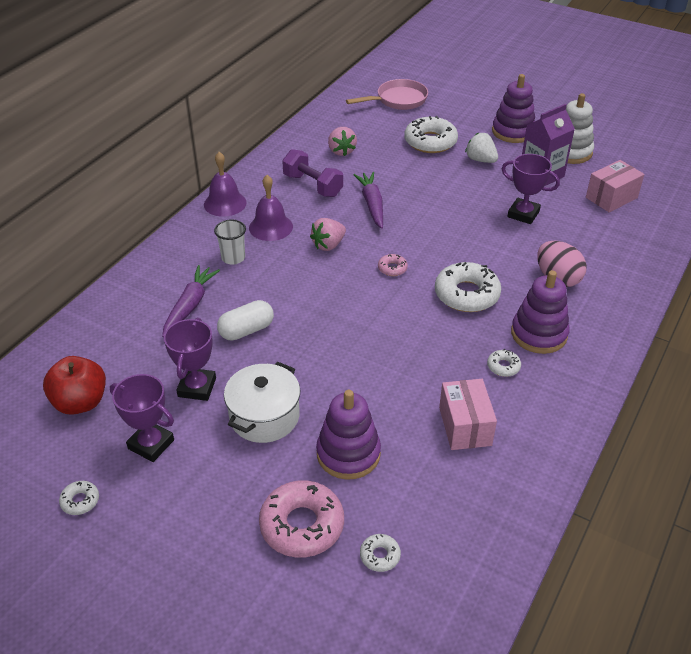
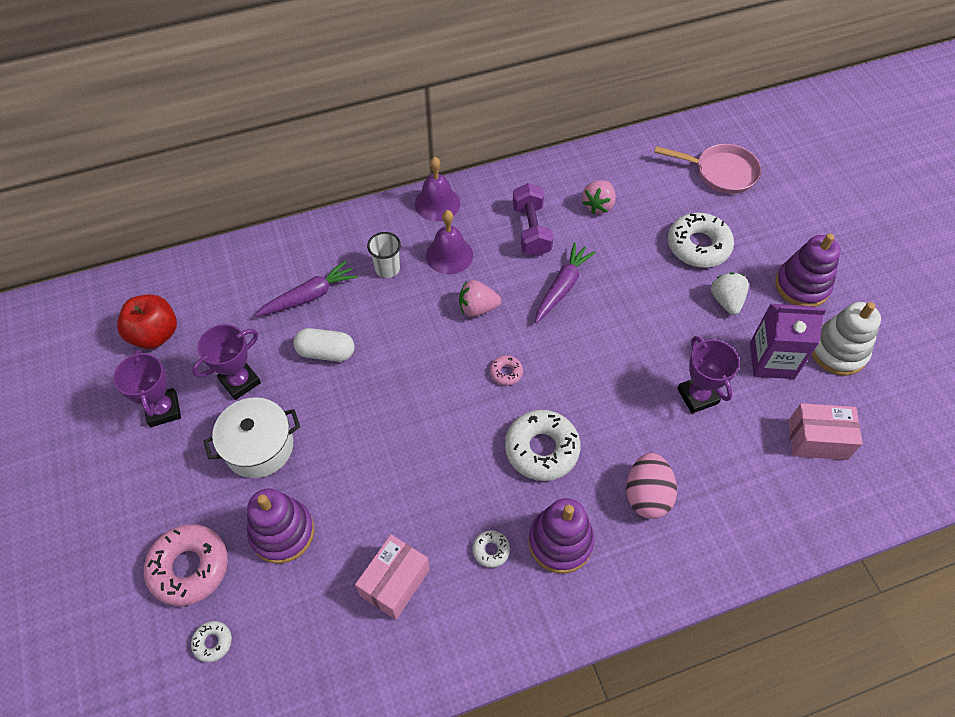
camera: 40 degrees right, 15 degrees up
white donut [59,481,99,515] -> none

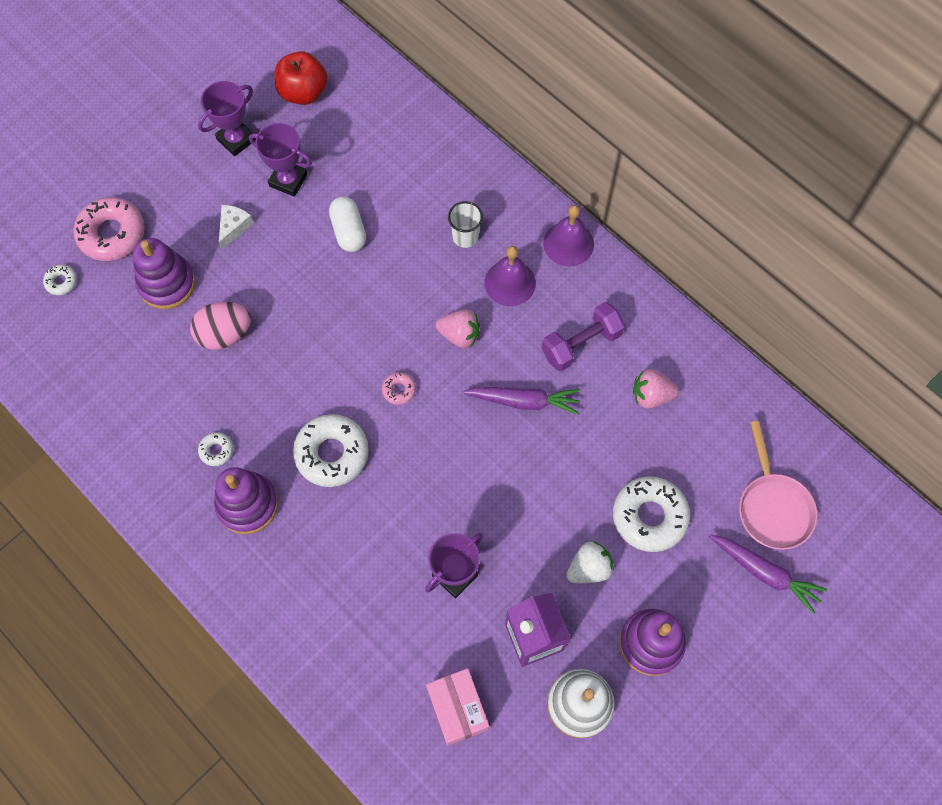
camera: 65 degrees right, 10 degrees up
white pot [204,397,300,478] -> white cheese [219,205,254,250]
purple carrot [255,260,358,317] -> purple carrot moved to [709,535,827,614]
pink box [355,534,430,620] -> none
pink strawberry [459,280,501,317] -> pink strawberry turned 135 degrees clockwise [436,309,480,348]
pink egg [626,453,677,519] -> pink egg moved to [190,302,251,350]

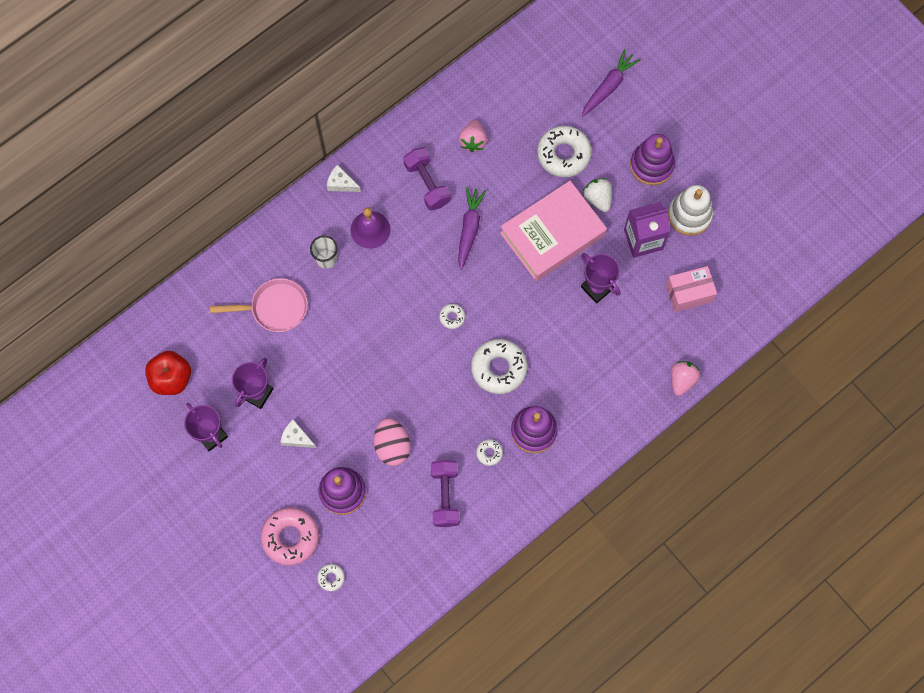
camera: 85 degrees left, 5 degrees up
white capsule [329,196,366,252] -> none
pink donut [382,372,416,405] -> white donut [439,304,465,329]
pink strawberry [436,309,480,348] -> pink strawberry moved to [671,361,700,396]
purple bell [543,205,594,266] -> white cheese [327,165,361,192]
pink pan [739,421,818,550] -> pink pan moved to [210,278,308,332]
none -> purple dumbbell [431,460,460,527]
none -> pink book [500,181,607,281]

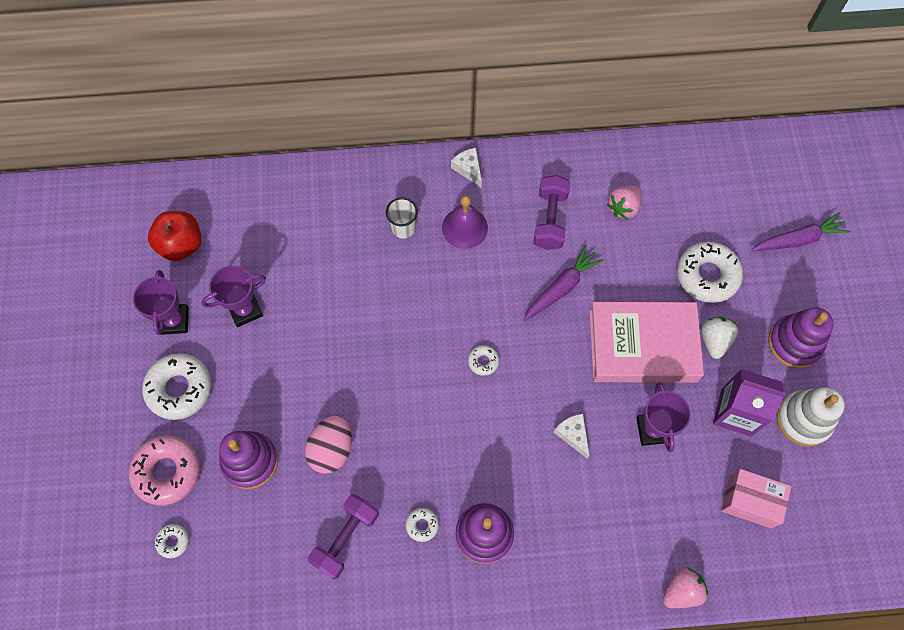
camera: 35 degrees right, 5 degrees down
pink pan [210,278,308,332] -> none
white cheese [280,420,316,448] -> white cheese moved to [553,414,590,459]
white donut [471,339,527,394] -> white donut moved to [142,353,211,420]

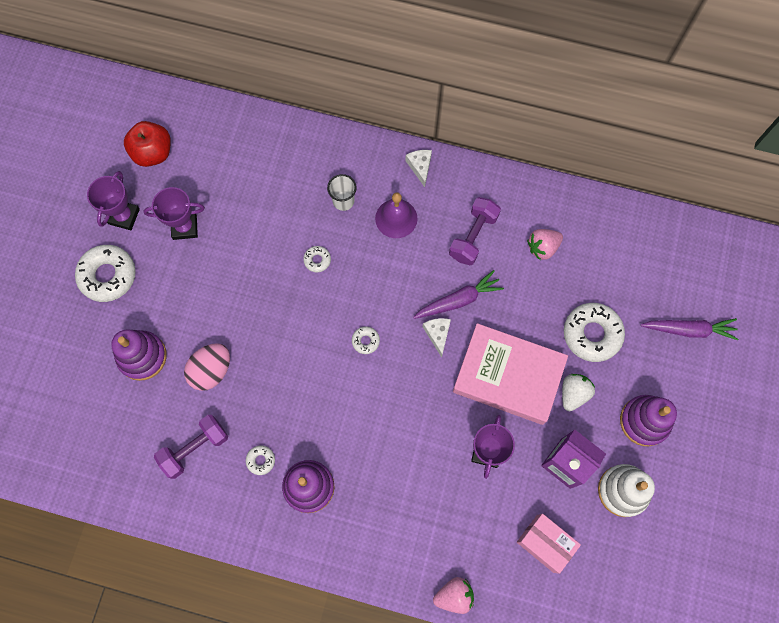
camera: 20 degrees right, 5 degrees up
pink donut [129,435,200,506] -> none
white donut [155,524,189,558] -> white donut moved to [303,246,331,272]
white cheese [553,414,590,459] -> white cheese moved to [423,318,451,357]

